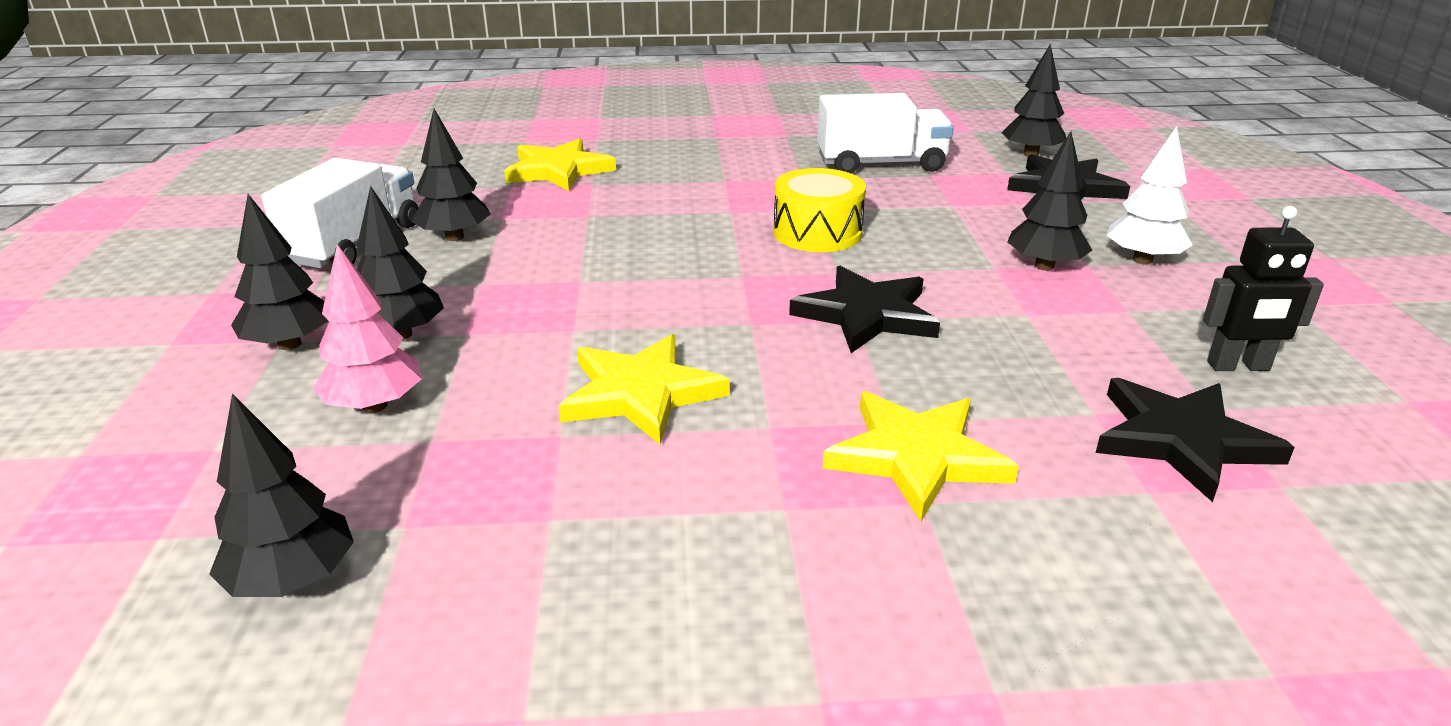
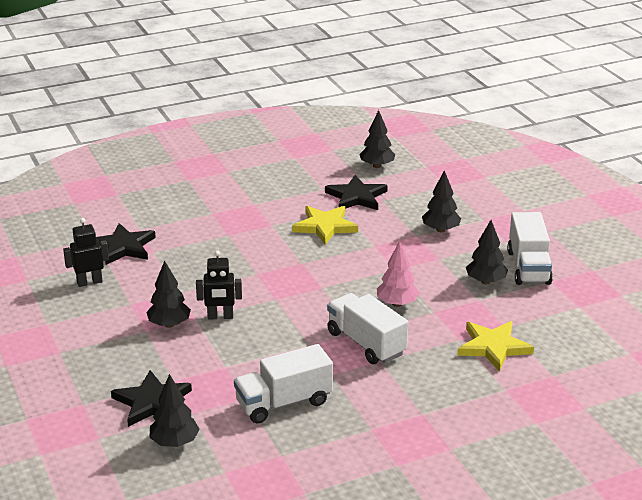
camera: 160 degrees right, 0 degrees up
black tree [231,194,329,350] -> none
pink tree [312,244,422,413] -> pink tree moved to [377,241,420,307]
yellow drum [773,168,866,252] -> none
black star [789,266,940,353] -> black star moved to [325,175,388,210]
yellow star [823,391,1019,521] -> none
white tree [1106,126,1193,265] -> none
none -> black robot [196,250,242,320]
none -> white truck [327,293,408,364]

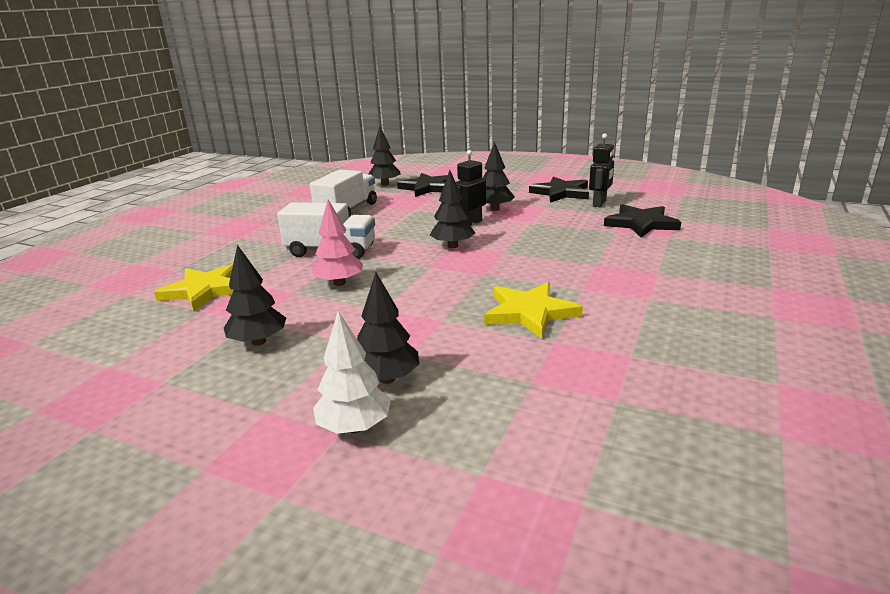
camera: 140 degrees right, 5 degrees down
black star [325,175,388,210] -> black star moved to [529,177,589,203]
black tree [359,110,395,168] -> black tree moved to [430,170,475,248]
white truck [507,212,553,285] -> none
none -> white tree [313,311,391,434]

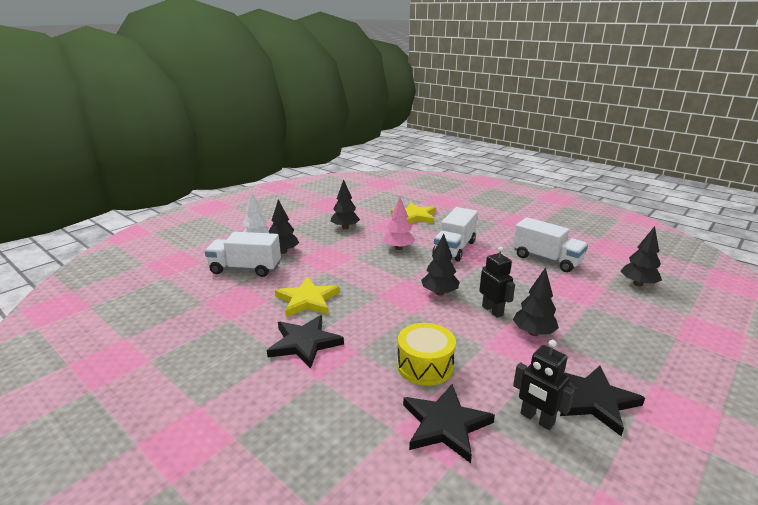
camera: 105 degrees right, 0 degrees up
black star [397,173,447,197] -> black star moved to [267,315,344,369]
none -> white truck [205,232,281,277]
none -> yellow drum [397,323,456,386]

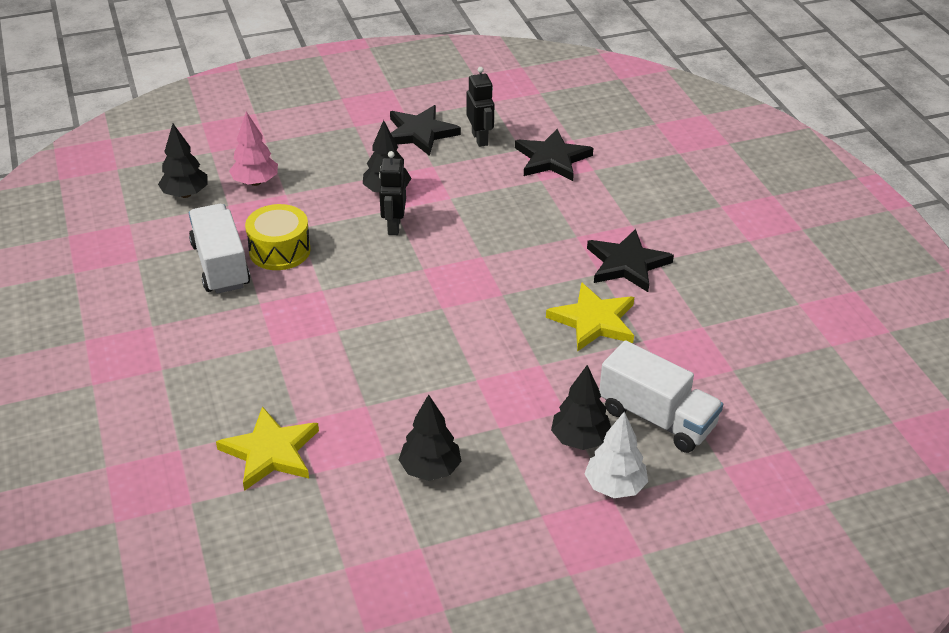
camera: 150 degrees left, 15 degrees up
pink tree [383,197,415,250] -> pink tree moved to [229,111,278,186]
yellow drum [397,323,456,386] -> yellow drum moved to [245,204,311,270]
black tree [421,234,460,296] -> none
white truck [433,207,478,262] -> none

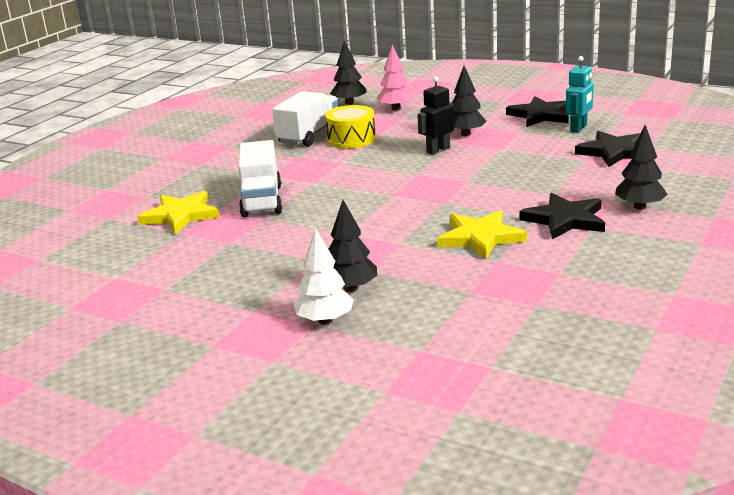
camera: 50 degrees right, 15 degrees down
black tree [399,394,462,481] -> black tree moved to [615,125,668,210]
black robot [466,67,494,147] -> turquoise robot [566,56,594,133]
white truck [599,341,723,453] -> white truck moved to [238,140,282,217]

